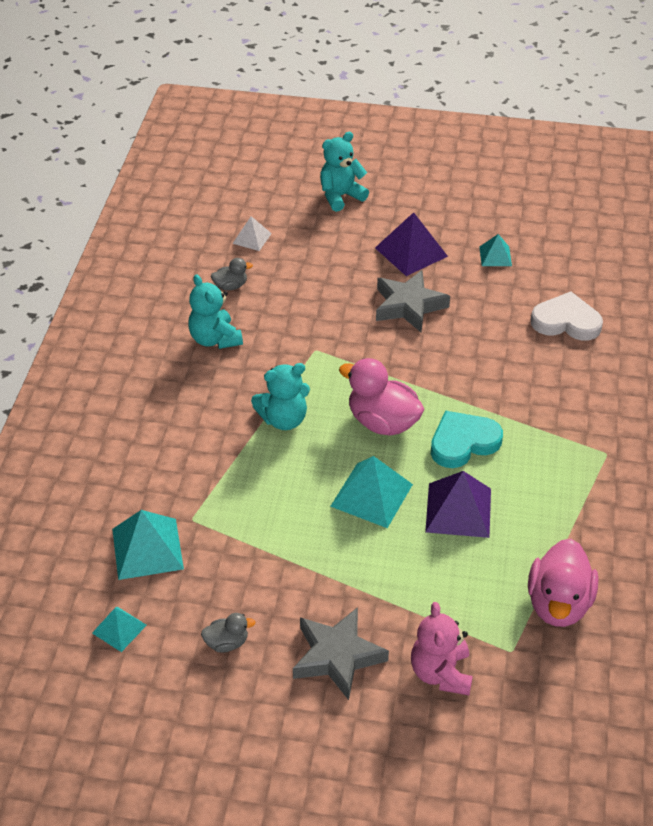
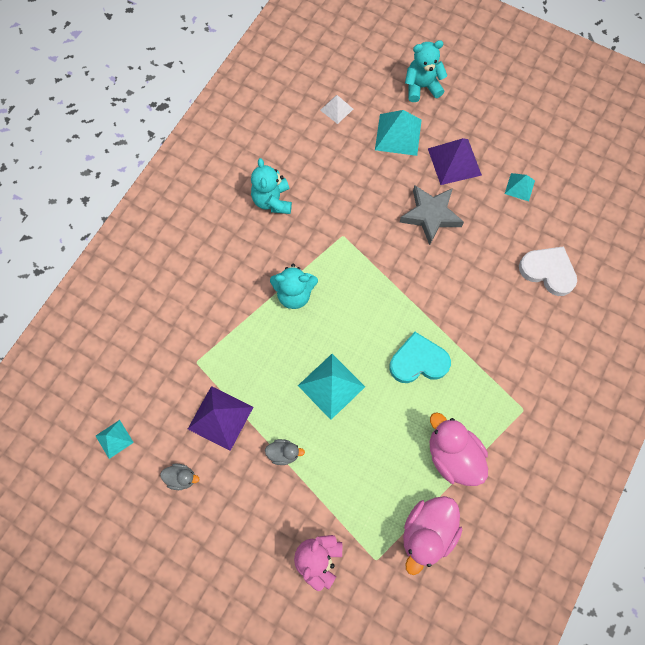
camera: 20 degrees right, 25 degrees up
turquoise pyramid [112,510,184,580] -> turquoise pyramid moved to [375,110,422,156]
grey duck [211,258,253,291] -> grey duck moved to [265,439,305,465]
grey star [293,607,389,700] -> none
pink duck [339,358,424,436] -> pink duck moved to [430,412,488,486]
purple pyramid [425,471,491,538] -> purple pyramid moved to [188,386,253,451]

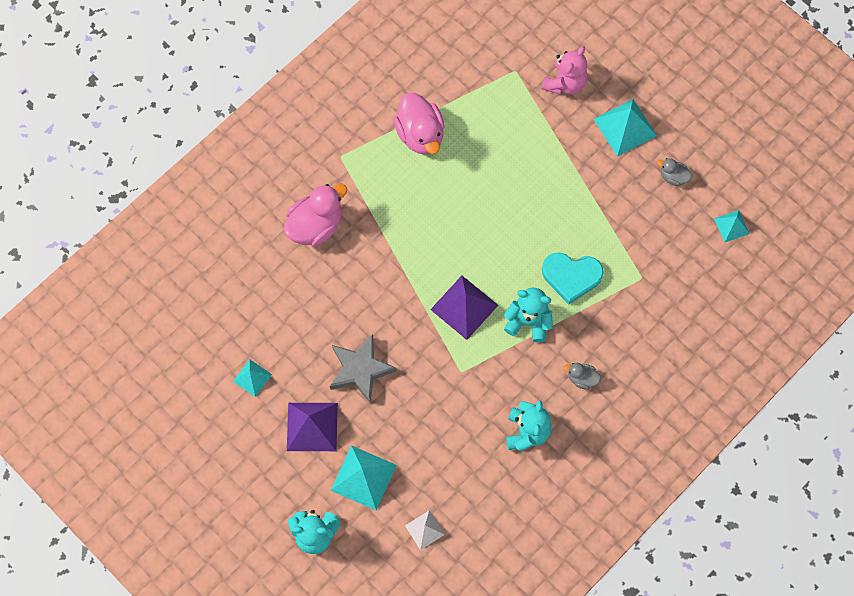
camera: 165 degrees left, 0 degrees up
purple pyramid [188,386,253,451] -> purple pyramid moved to [430,276,498,340]
grey duck [265,439,305,465] -> grey duck moved to [564,363,601,390]
turquoise pyramid [298,354,365,420] -> turquoise pyramid moved to [594,99,657,157]
turquoise heart [389,332,451,383] -> turquoise heart moved to [542,252,604,305]
pink duck [403,496,462,575] -> pink duck moved to [284,184,347,246]
white heart [519,246,577,296] -> none

